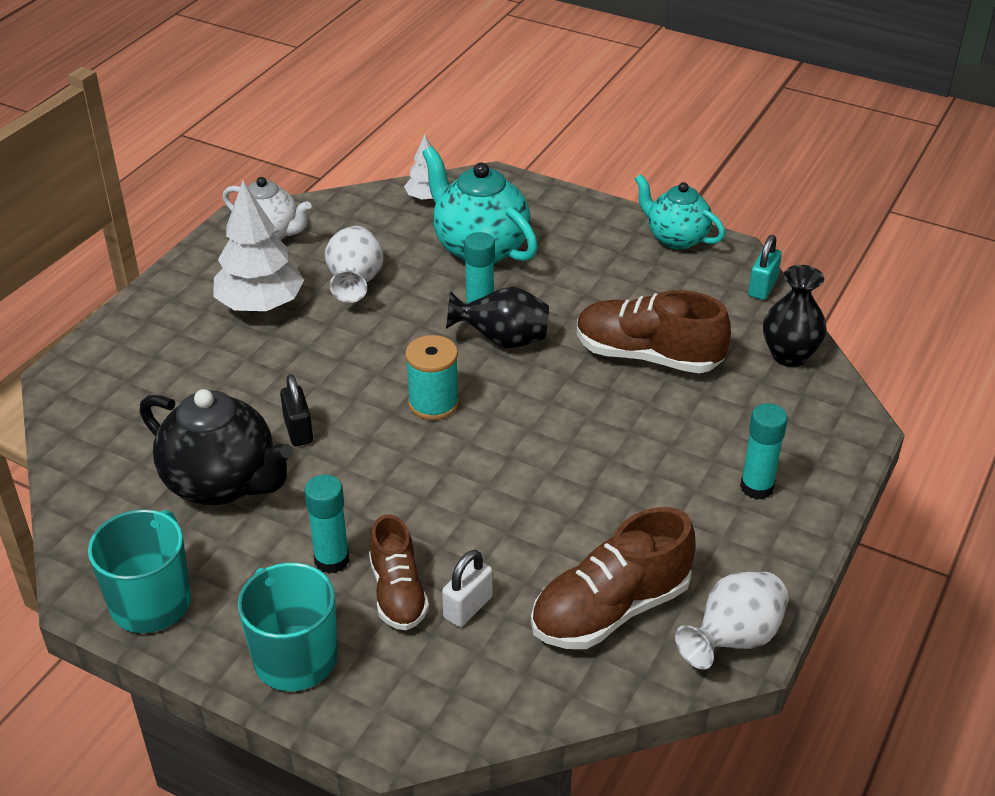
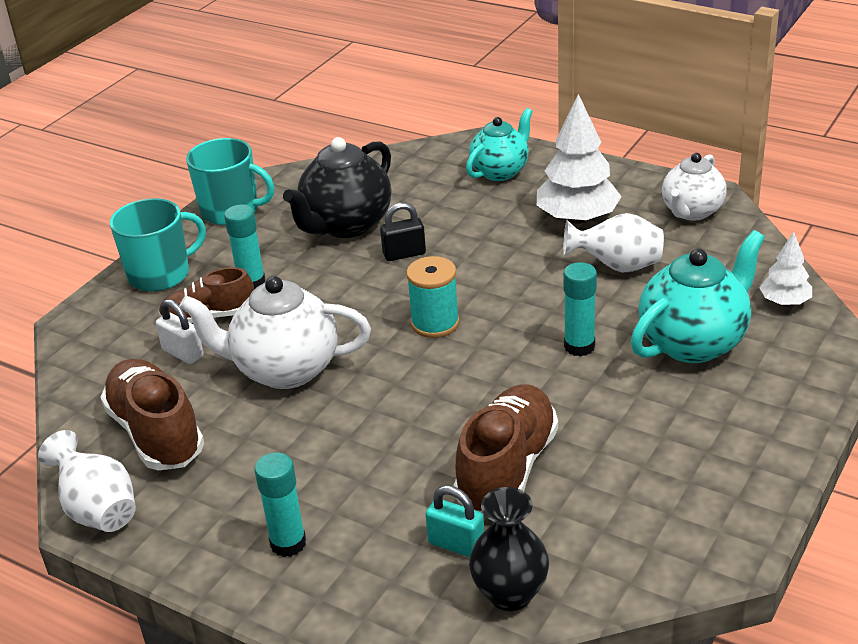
camera: 95 degrees right, 5 degrees down
black vase [446,287,549,348] -> none
turquoise teapot [635,174,725,250] -> turquoise teapot moved to [466,108,533,181]
turquoise padlock [748,235,782,300] -> turquoise padlock moved to [426,485,484,557]
none -> white teapot [179,276,371,389]

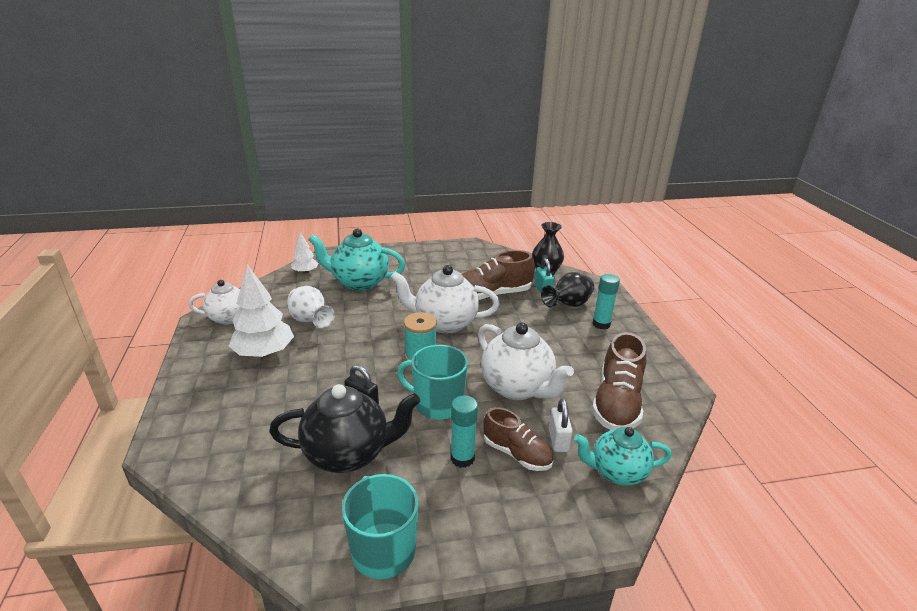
camera: 135 degrees left, 5 degrees down
white vase [38,430,136,532] -> none
turquoise mug [110,198,206,292] -> turquoise mug moved to [397,345,468,420]
turquoise teapot [466,108,533,181] -> turquoise teapot moved to [574,427,672,486]
turquoise glue stick [563,262,597,357] -> none
none -> white teapot [390,265,499,333]
none -> black vase [541,272,594,308]

